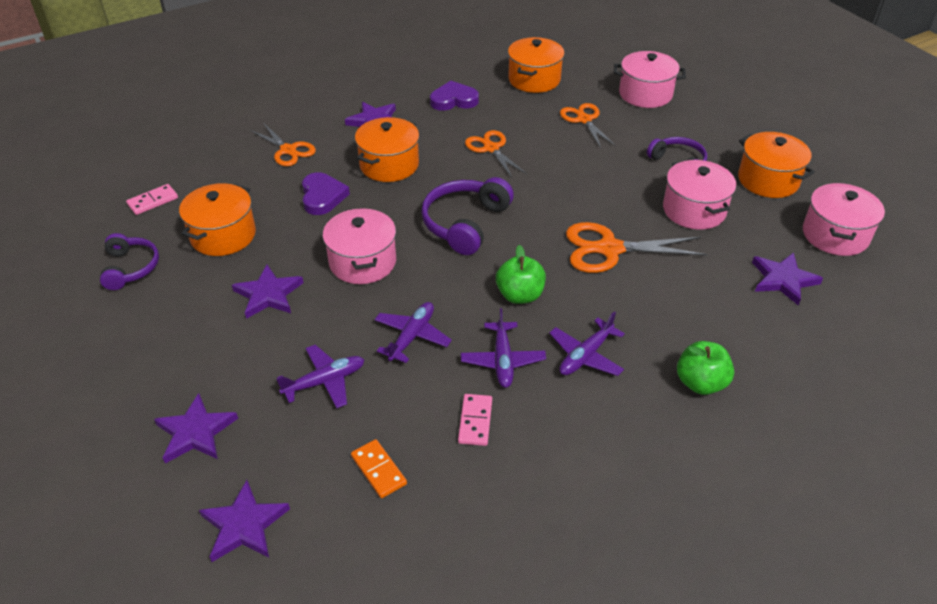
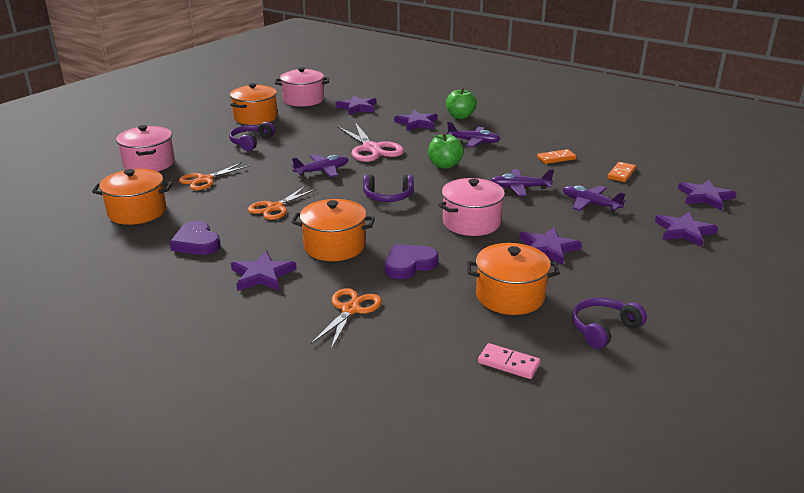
camera: 115 degrees left, 15 degrees down
purple headphones [421,177,514,255] -> purple headphones [363,175,413,202], size x0.65
pink domino [458,394,492,446] -> orange domino [537,149,577,164]
purple plane [461,308,546,388] -> purple plane moved to [292,154,349,177]
orange scissors [566,222,708,273] -> pink scissors [337,122,404,162]
pink pot [663,160,736,230] -> none
none -> purple star [394,110,438,131]

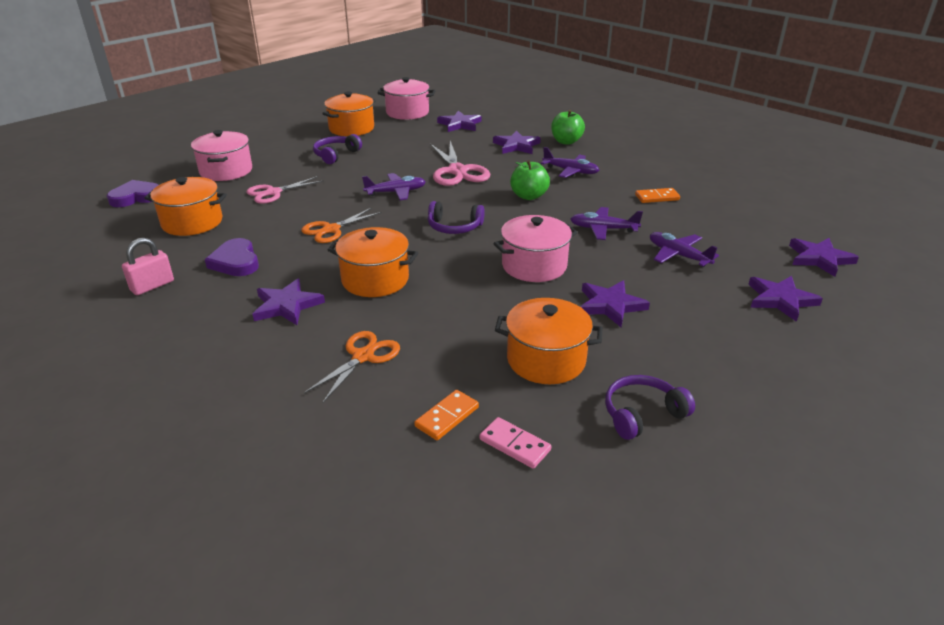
camera: 10 degrees right, 5 degrees up
orange scissors [179,162,250,190] -> pink scissors [246,176,324,204]
purple heart [385,244,438,279] -> purple heart moved to [107,180,159,207]
orange domino [607,162,636,182] -> orange domino moved to [414,390,479,440]
none -> pink padlock [122,238,174,295]

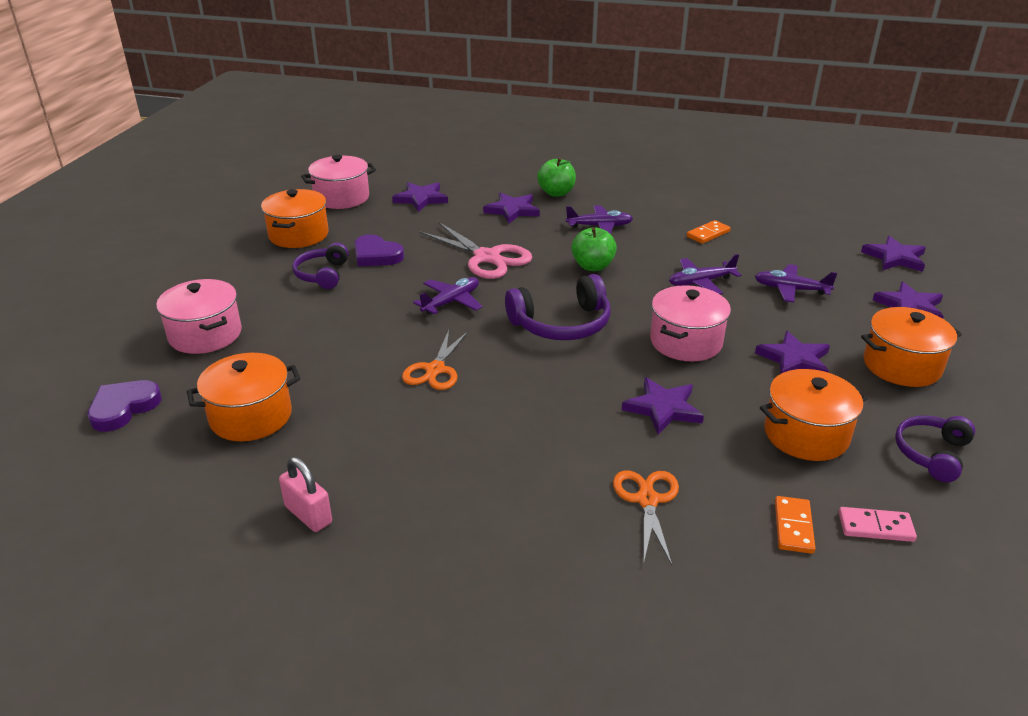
camera: 30 degrees left, 0 degrees up
pink padlock [122,238,174,295] -> pink padlock turned 60 degrees counterclockwise [279,457,332,532]
purple heart [205,238,259,276] -> purple heart moved to [354,234,404,266]
pink scissors [246,176,324,204] -> none
purple star [252,278,325,325] -> purple star moved to [622,377,704,435]
orange pot [328,227,418,297] -> orange pot moved to [861,307,962,387]
purple headphones [428,201,485,234] -> purple headphones [505,274,611,340], size x1.53

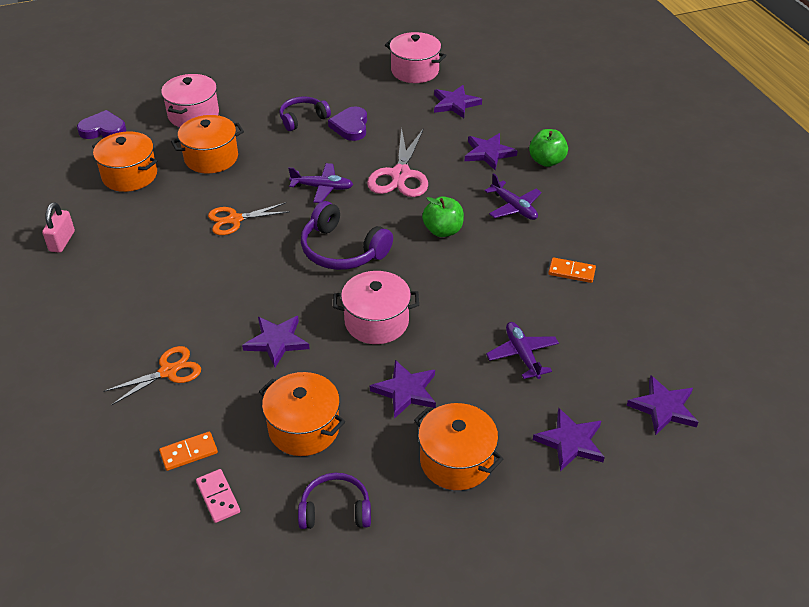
camera: 55 degrees right, 10 degrees up
orange pot [261,189,329,248] -> orange pot moved to [171,115,244,174]
purple plane [669,254,741,294] -> none

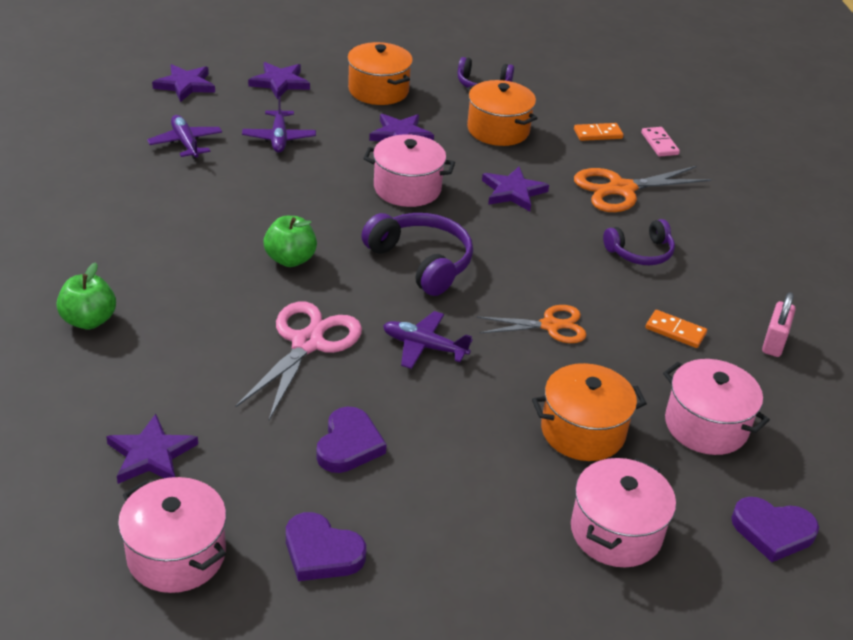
camera: 170 degrees left, 5 degrees down
orange pot [92,131,157,192] -> pink pot [663,359,770,455]
orange scissors [103,346,201,406] -> orange scissors [574,166,712,212], size x1.50
pink domino [196,469,240,523] -> pink domino moved to [641,127,680,157]
purple headphones [279,96,331,131] -> purple headphones moved to [603,219,675,265]
purple star [465,133,517,170] -> none
purple plane [484,173,542,220] -> purple plane moved to [147,115,222,159]
orange domino [548,257,596,283] -> orange domino moved to [645,310,707,348]
none -> purple heart [286,512,366,581]

